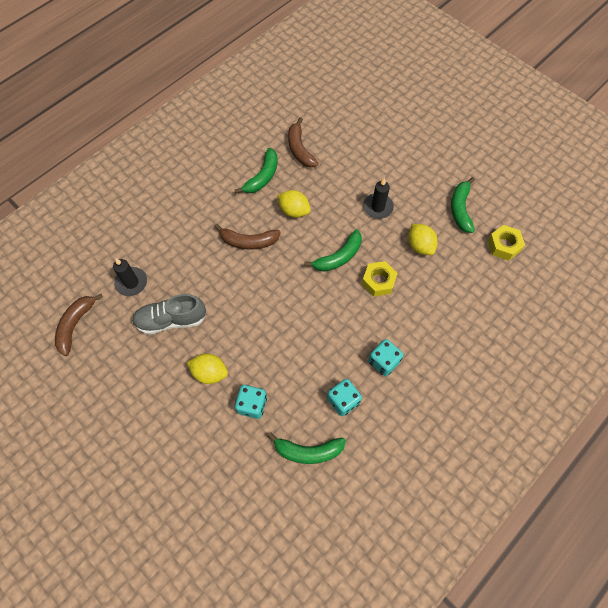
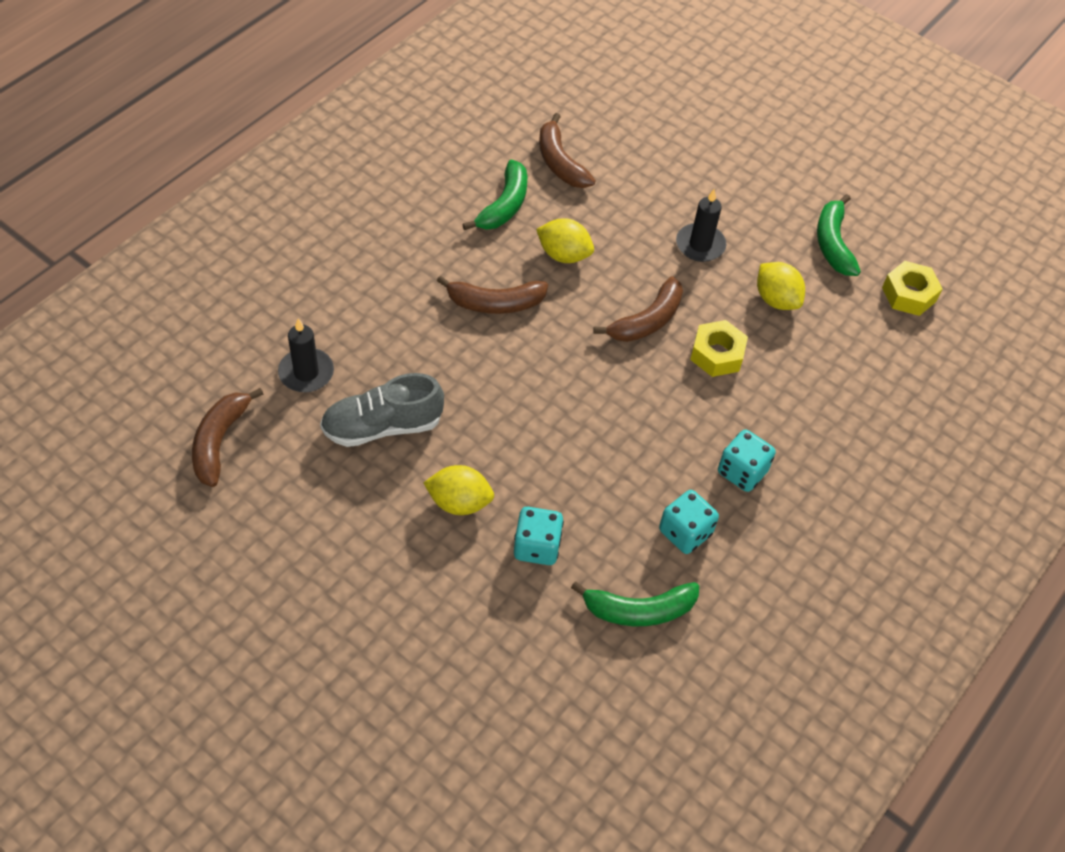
camera: 10 degrees left, 10 degrees down
green banana [304,230,362,271] -> brown banana [593,276,683,342]

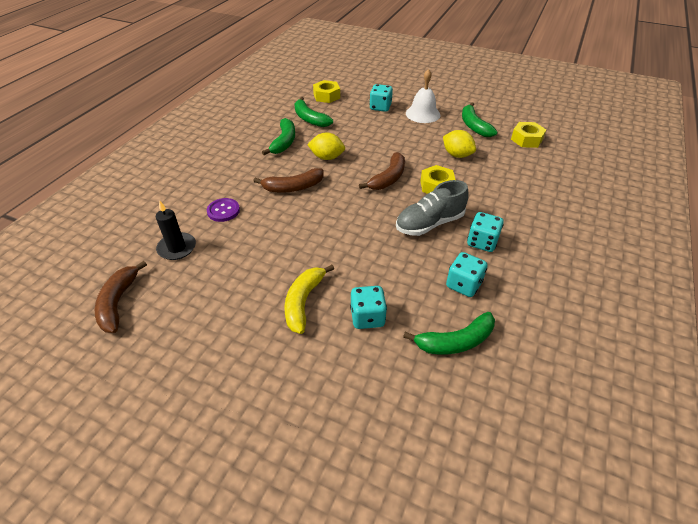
camera: 10 degrees left, 10 degrees down
grey shoe [320,373,444,447] -> grey shoe moved to [396,180,469,236]
yellow lemon [424,465,494,515] -> yellow banana [285,265,334,334]
brown banana [539,113,595,188] -> green banana [294,97,333,127]
black candle [676,189,726,262] -> none
none -> purple button [207,198,240,222]
none -> yellow nut [313,80,340,103]
none -> turquoise dice [369,84,393,112]
none -> white bell [406,69,440,123]

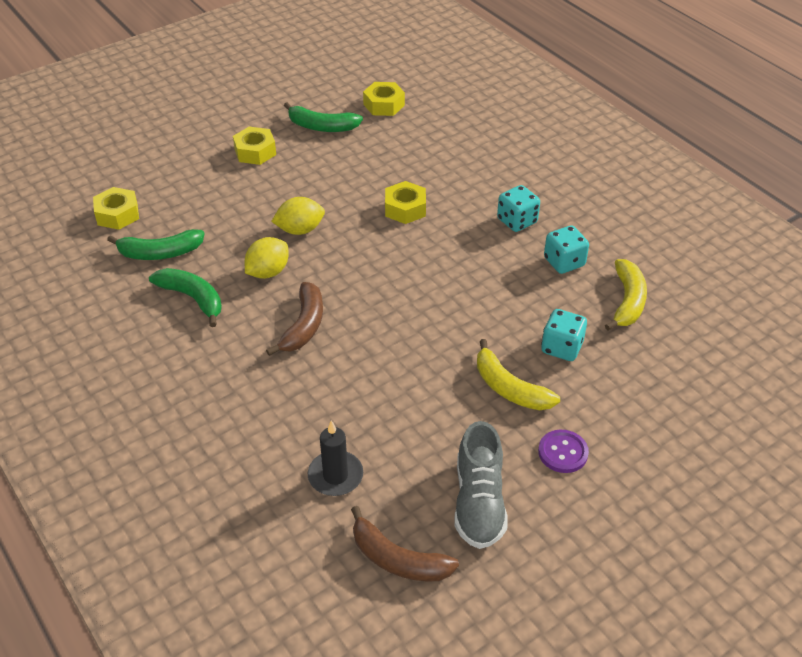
camera: 60 degrees left, 0 degrees up
purple button [207,198,240,222] -> purple button moved to [538,430,589,473]
brown banana [359,152,405,190] -> none
turquoise dice [369,84,393,112] -> none
grey shoe [396,180,469,236] -> grey shoe moved to [455,421,508,549]
green banana [403,312,495,355] -> yellow banana [605,259,647,331]
white bell [406,69,440,123] -> yellow nut [233,127,276,165]
yellow lemon [443,130,476,158] -> yellow lemon moved to [271,197,325,235]

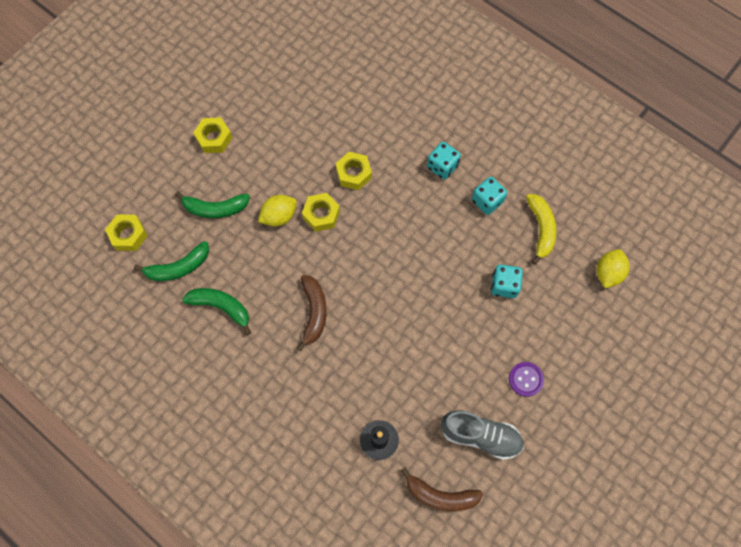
camera: 15 degrees left, 25 degrees up
yellow lemon [245,237,289,279] -> yellow lemon moved to [597,249,630,288]
green banana [284,102,363,132] -> green banana moved to [175,191,250,218]
yellow nut [363,82,405,116] -> yellow nut moved to [302,193,340,232]
grey shoe [455,421,508,549] -> grey shoe turned 60 degrees counterclockwise [441,410,524,460]
yellow banana [477,339,560,410] -> none

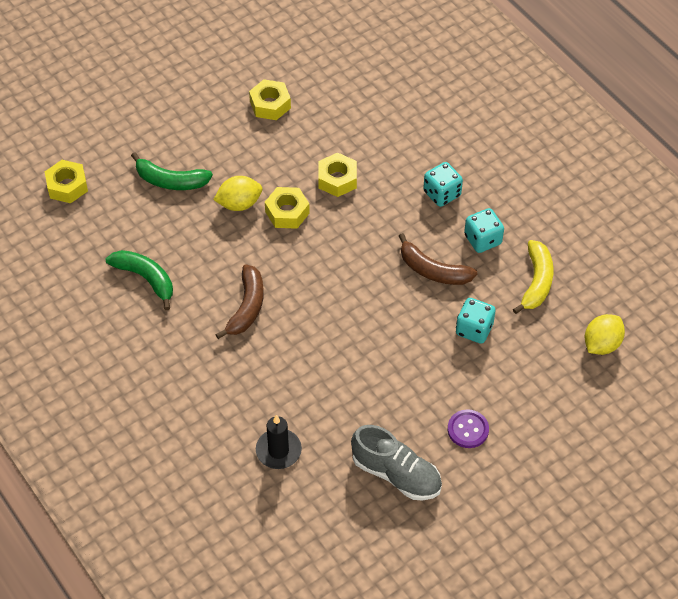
camera: 15 degrees right, 15 degrees down
green banana [134,241,209,281] -> none
yellow nut [193,117,233,153] -> yellow nut moved to [249,79,291,120]
brown banana [401,467,483,511] -> brown banana moved to [399,233,478,285]

